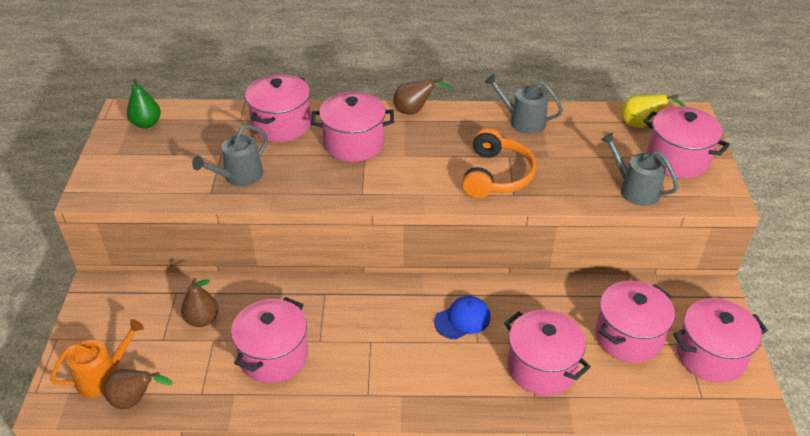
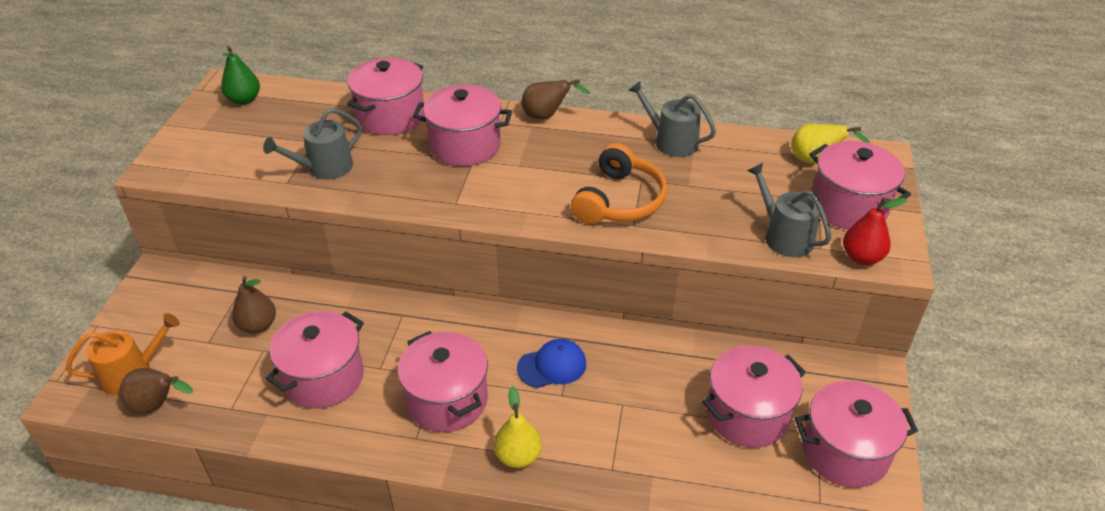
camera: 10 degrees right, 0 degrees up
pink pot [504,310,591,395] -> pink pot moved to [397,331,488,432]
none -> yellow pear [494,386,542,468]
none -> red pear [843,198,907,265]

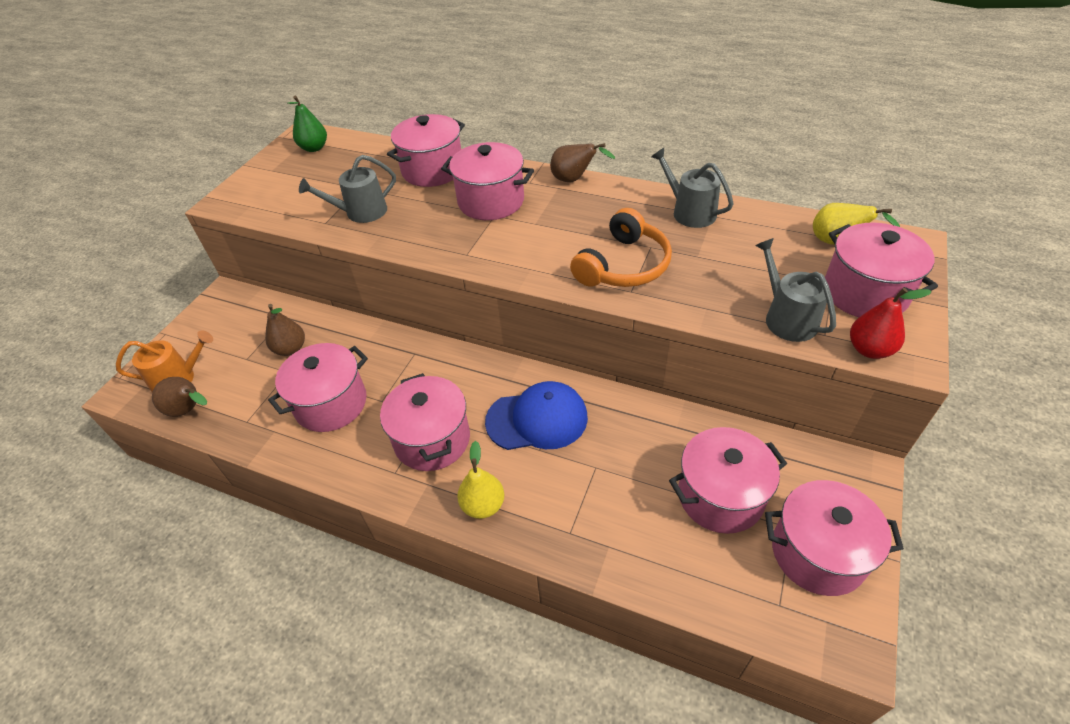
camera: 15 degrees right, 5 degrees up
blue cap [517,339,586,388] -> blue cap [485,381,588,450], size x1.51

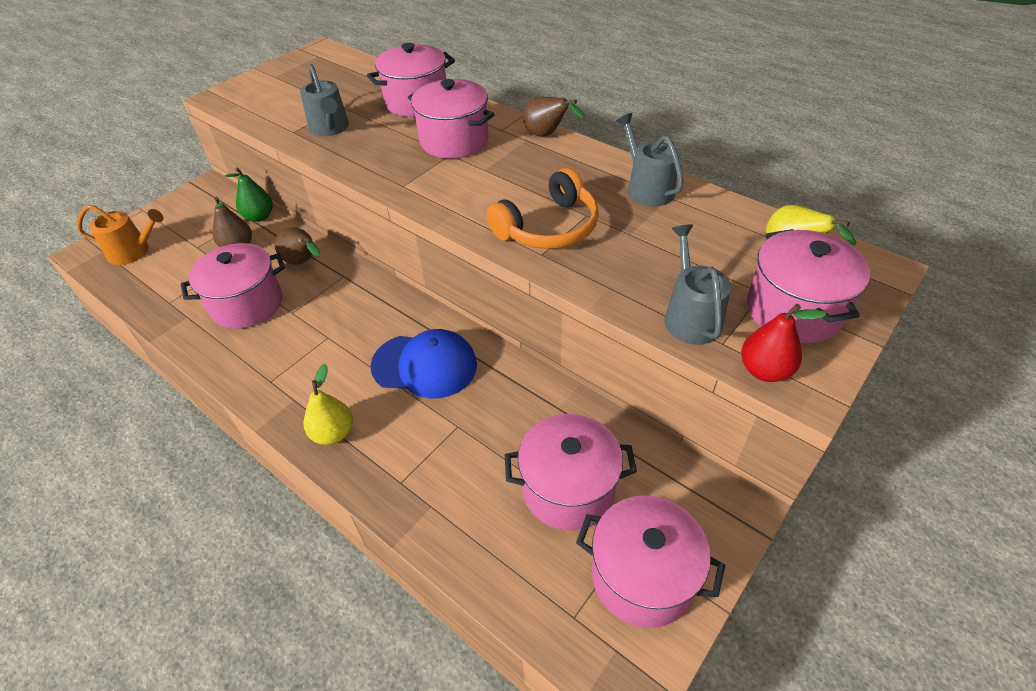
camera: 15 degrees right, 0 degrees up
brown pear [152,377,207,417] -> brown pear moved to [275,227,320,265]
green pear [288,95,327,152] -> green pear moved to [225,167,273,222]
grey watering can [299,155,396,223] -> grey watering can turned 105 degrees counterclockwise [300,64,349,136]
pink pot [380,373,470,471] -> none

